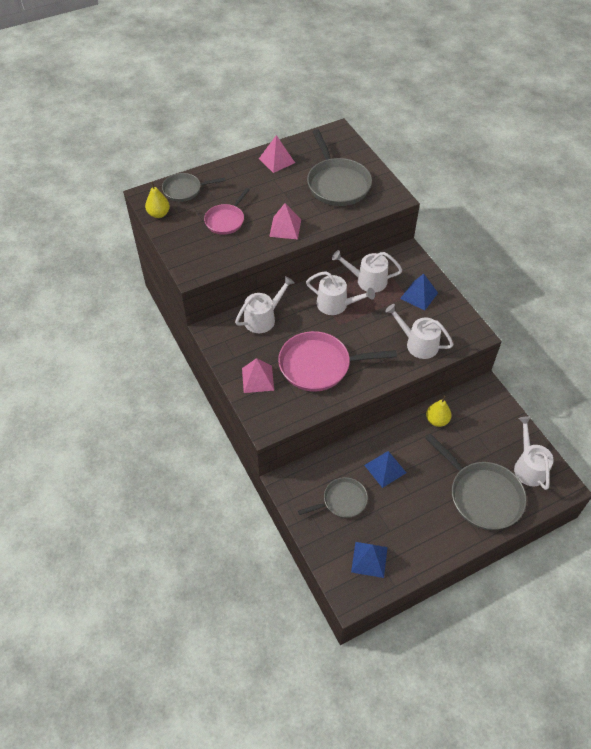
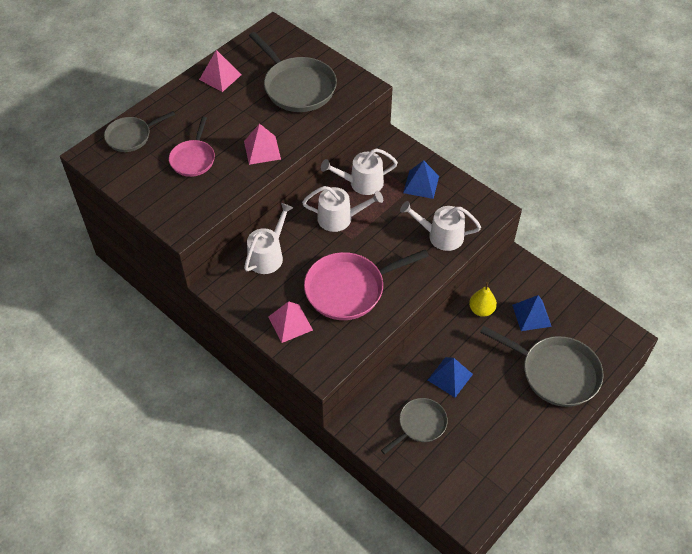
camera: 20 degrees left, 0 degrees up
yellow pear [145,182,170,218] -> none
blue pyramid [351,542,388,578] -> blue pyramid moved to [512,295,552,331]
white watering can [514,417,553,490] -> none

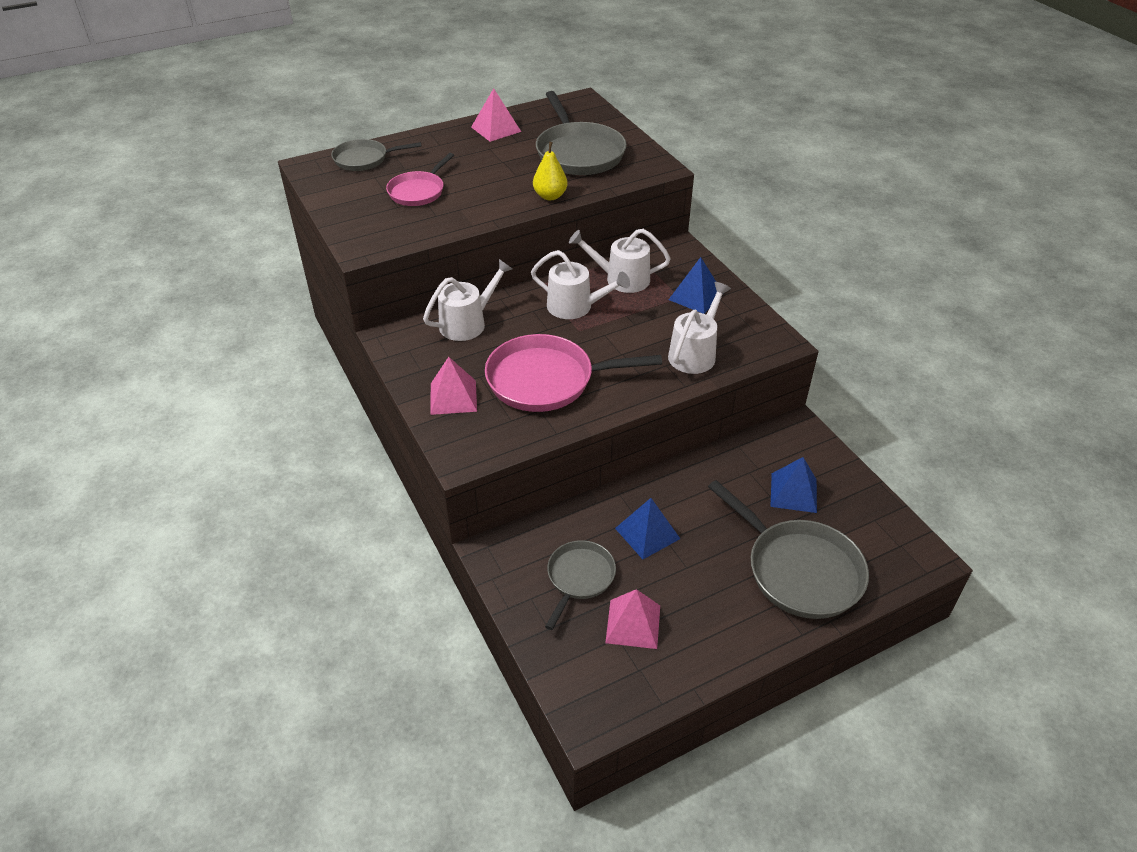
camera: 20 degrees right, 10 degrees down
pink pyramid [244,123,281,165] -> pink pyramid moved to [605,589,660,649]
grey pan [381,398,448,454] -> grey pan turned 45 degrees counterclockwise [545,540,616,630]
white watering can [400,201,481,251] -> white watering can turned 90 degrees clockwise [668,282,731,374]
yellow pear [469,282,497,317] -> yellow pear moved to [533,142,568,200]

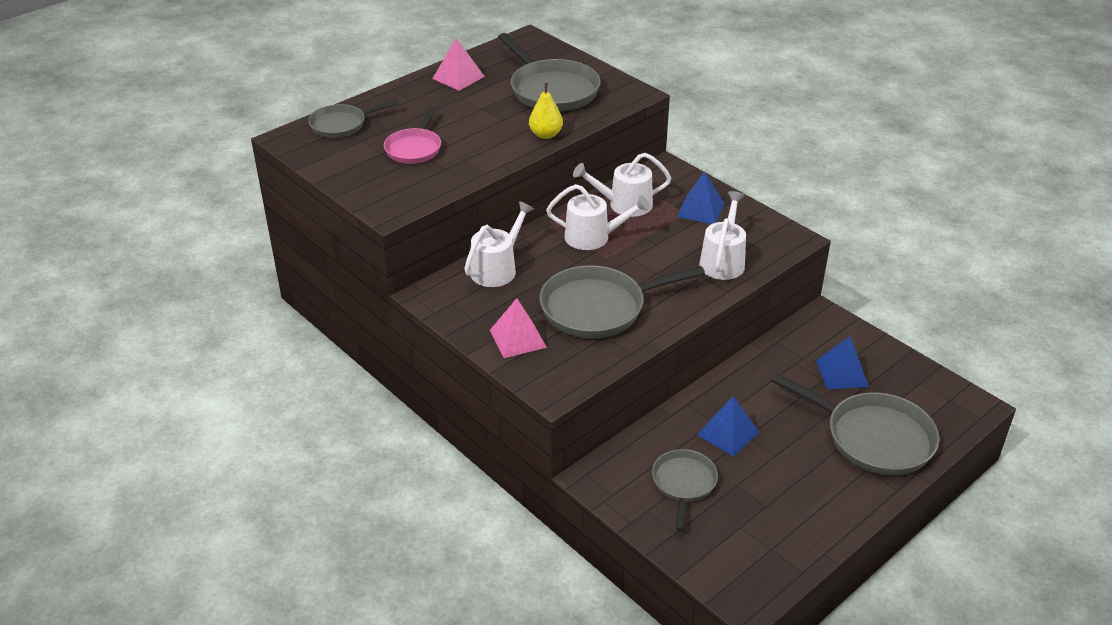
camera: 15 degrees left, 5 degrees down
pink pan [485,334,662,412] -> grey pan [539,265,705,338]
pink pyramid [605,589,660,649] -> none

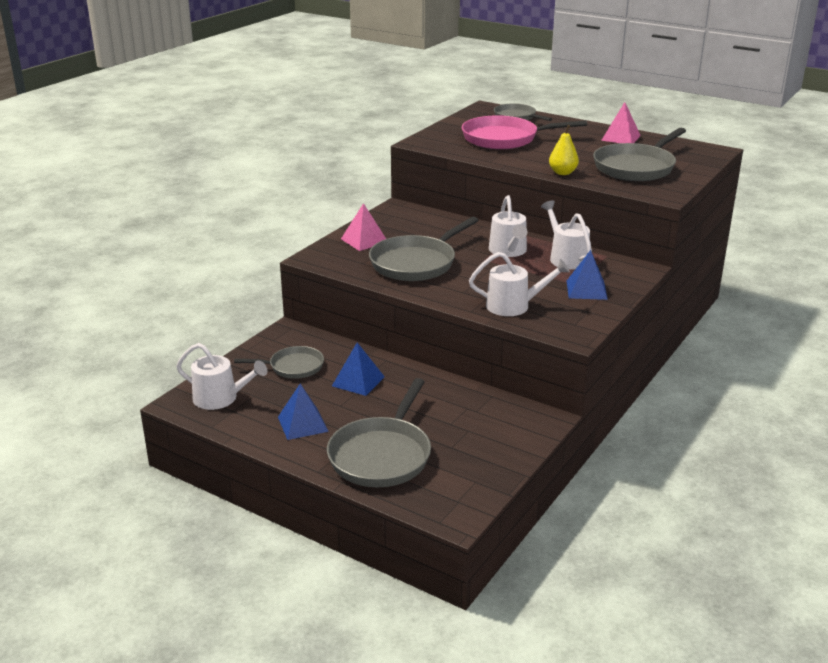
camera: 75 degrees right, 10 degrees down
pink pan [384,106,441,164] -> pink pan [462,115,587,149], size x1.68
white watering can [464,201,534,287] -> white watering can moved to [176,343,267,410]
grey pan [539,265,705,338] -> grey pan turned 105 degrees counterclockwise [369,217,479,281]
blue pyramid [816,336,869,389] -> blue pyramid moved to [278,384,329,440]

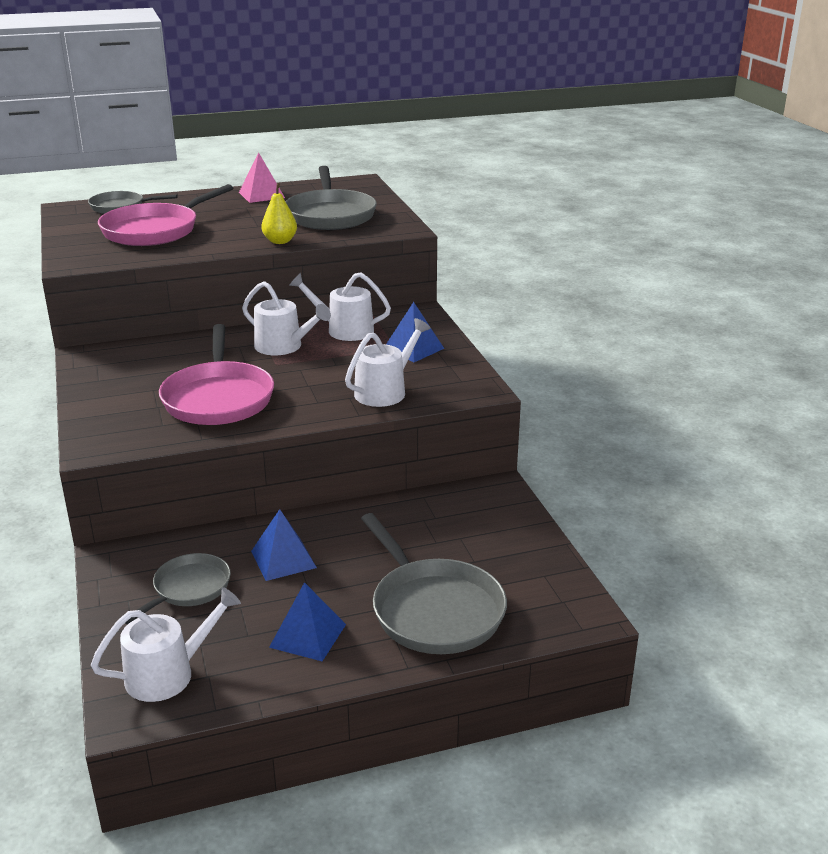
camera: 50 degrees left, 0 degrees up
pink pyramid [341,203,386,251] -> none
grey pan [369,217,479,281] -> pink pan [159,324,274,425]

